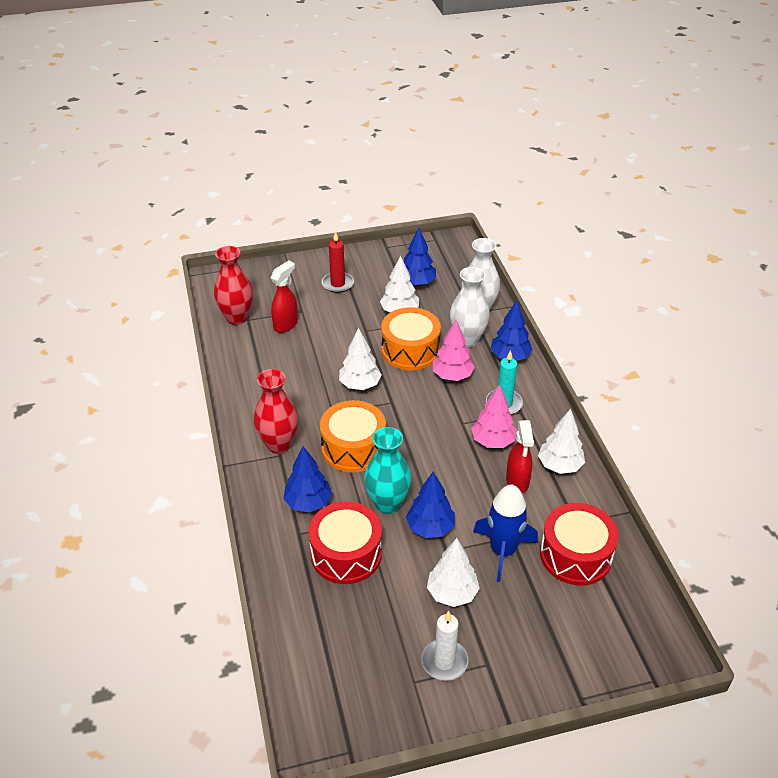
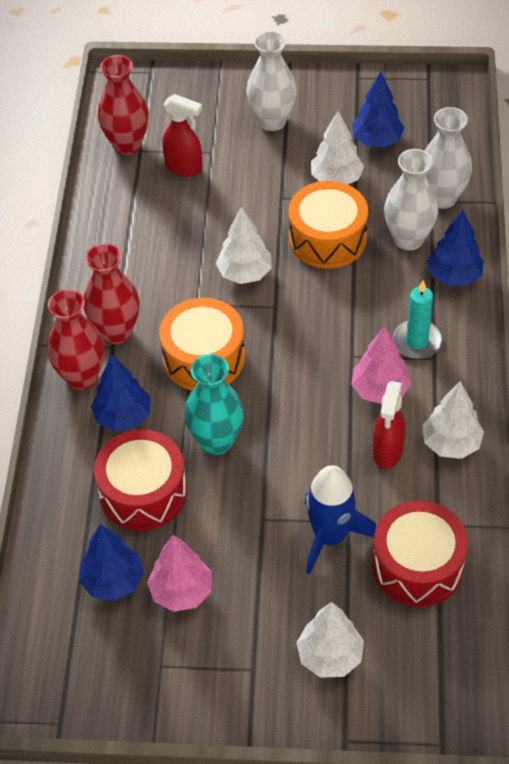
camera: 20 degrees right, 10 degrees up
red spray bottle [271,260,298,333] -> red spray bottle turned 60 degrees clockwise [162,94,202,177]
red candle [322,231,354,293] -> white vase [246,31,297,131]
blue tree [406,471,455,538] -> blue tree moved to [79,524,144,601]
white candle [421,611,468,681] -> none
white tree [427,538,480,607] -> white tree moved to [296,602,364,678]
pink tree [433,320,475,381] -> pink tree moved to [147,535,212,612]
none -> red vase [47,289,105,390]

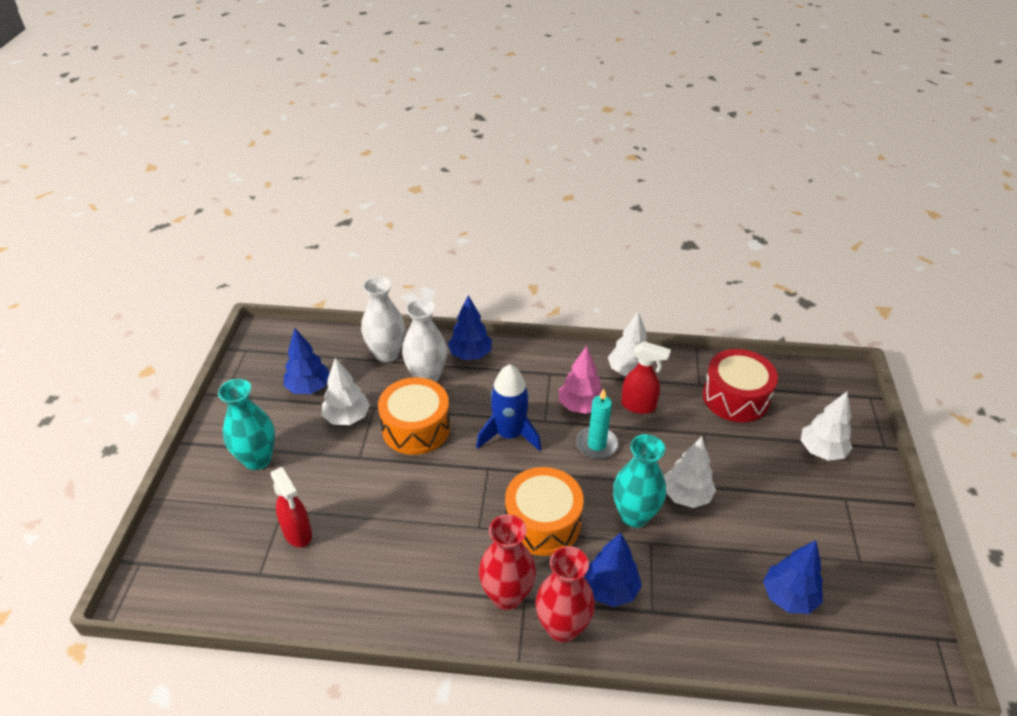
camera: 90 degrees left, 10 degrees down
red drum [94,429,187,531] -> none
red vase [98,55,149,155] -> none
pink tree [147,535,212,612] -> none
red spray bottle [162,94,202,177] -> red spray bottle turned 120 degrees clockwise [271,467,312,547]
white tree [216,207,272,284] -> white tree moved to [664,437,716,508]
white vase [246,31,297,131] -> turquoise vase [218,379,275,470]
blue rocket [304,465,376,575] -> blue rocket moved to [476,364,541,451]
turquoise candle [393,281,442,359] -> turquoise candle moved to [576,389,618,459]

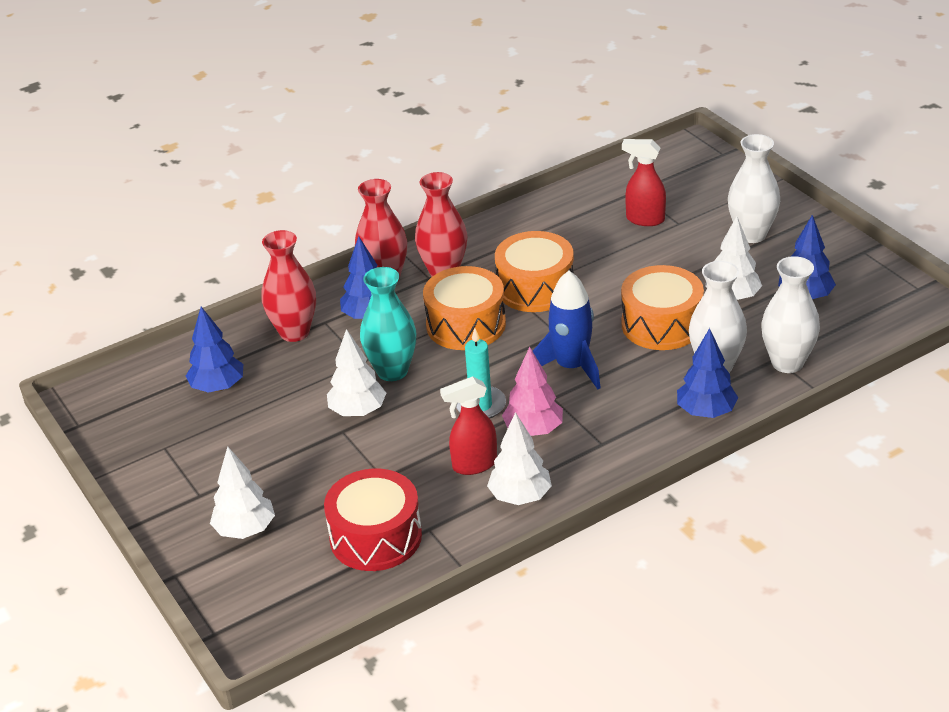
camera: 145 degrees right, 5 degrees down
turquoise vase [218,379,275,470] -> white vase [728,134,780,243]
none -> red vase [262,230,316,342]
none -> orange drum [495,231,574,312]

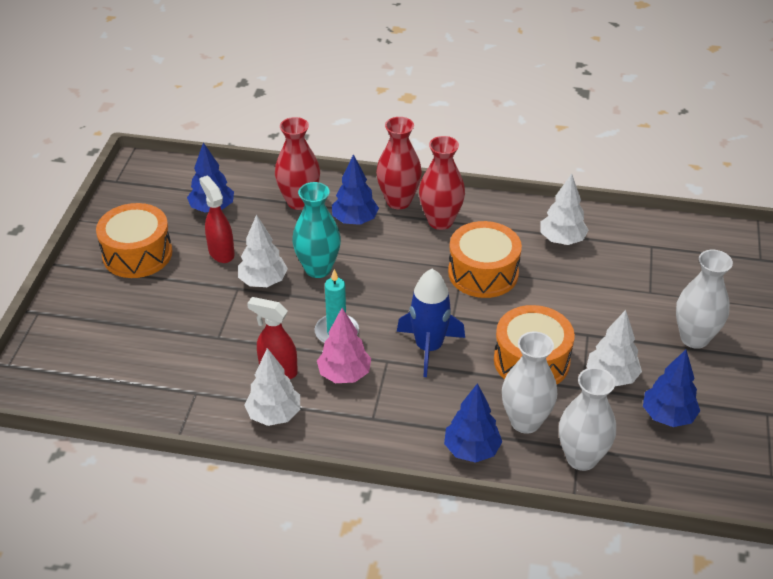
camera: 40 degrees right, 5 degrees up
white tree [210,446,275,539] -> white tree moved to [540,174,589,245]
red drum [324,469,422,571] -> none
orange drum [423,266,506,350] -> orange drum moved to [96,203,172,278]
red spray bottle [622,139,666,226] -> red spray bottle moved to [199,176,235,263]

